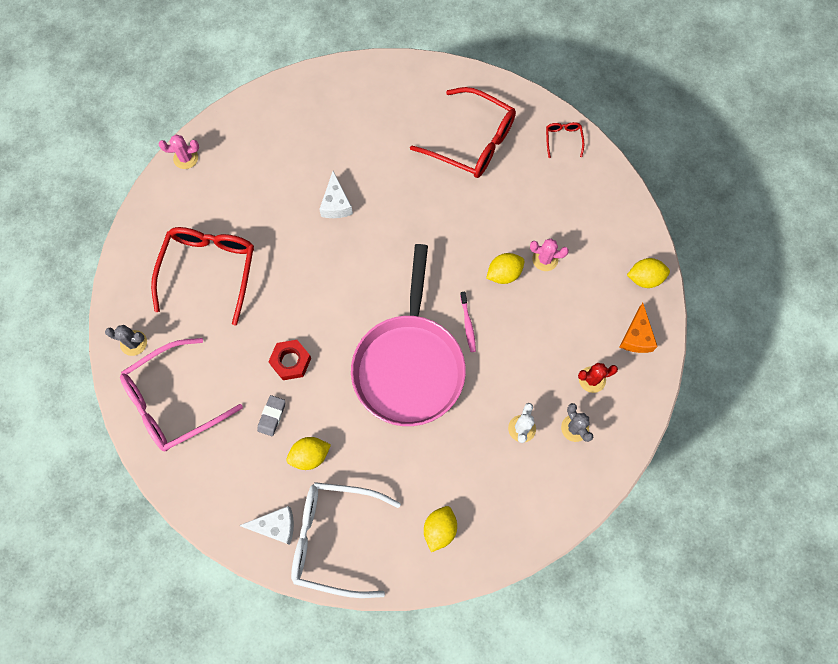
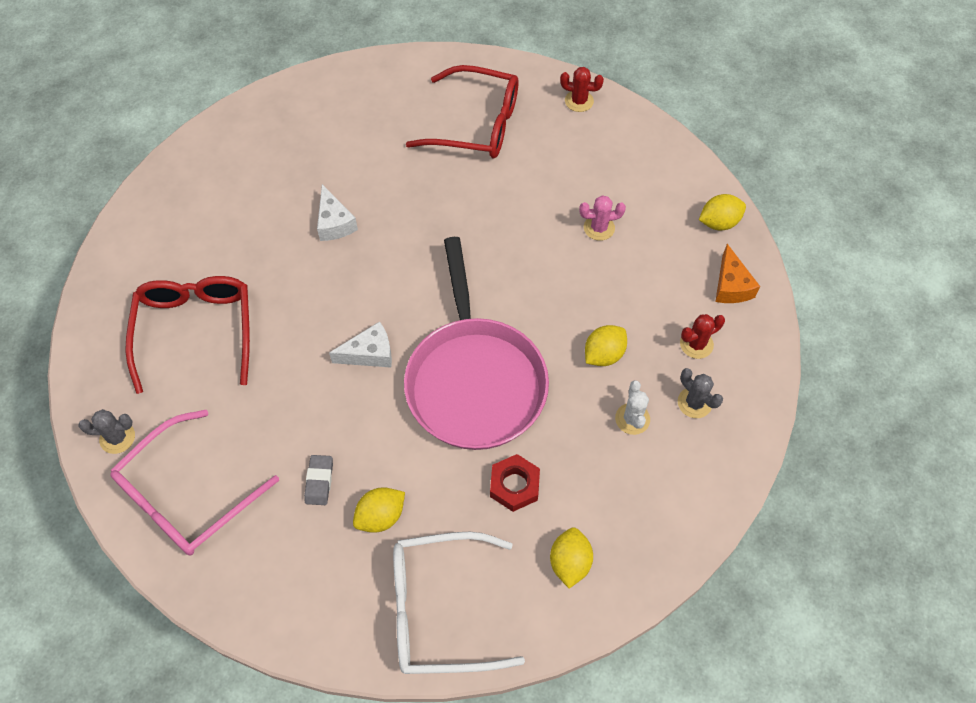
camera: 15 degrees left, 10 degrees down
pink cactus [159,135,199,169] -> none
white cheese [239,506,294,545] -> white cheese moved to [329,321,392,368]
red nut [268,340,311,380] -> red nut moved to [490,454,540,512]
pink toothbrush [460,292,476,352] -> none
yellow lemon [486,253,524,284] -> yellow lemon moved to [585,325,627,366]
red glasses [546,122,584,158] -> red cactus [560,67,604,112]

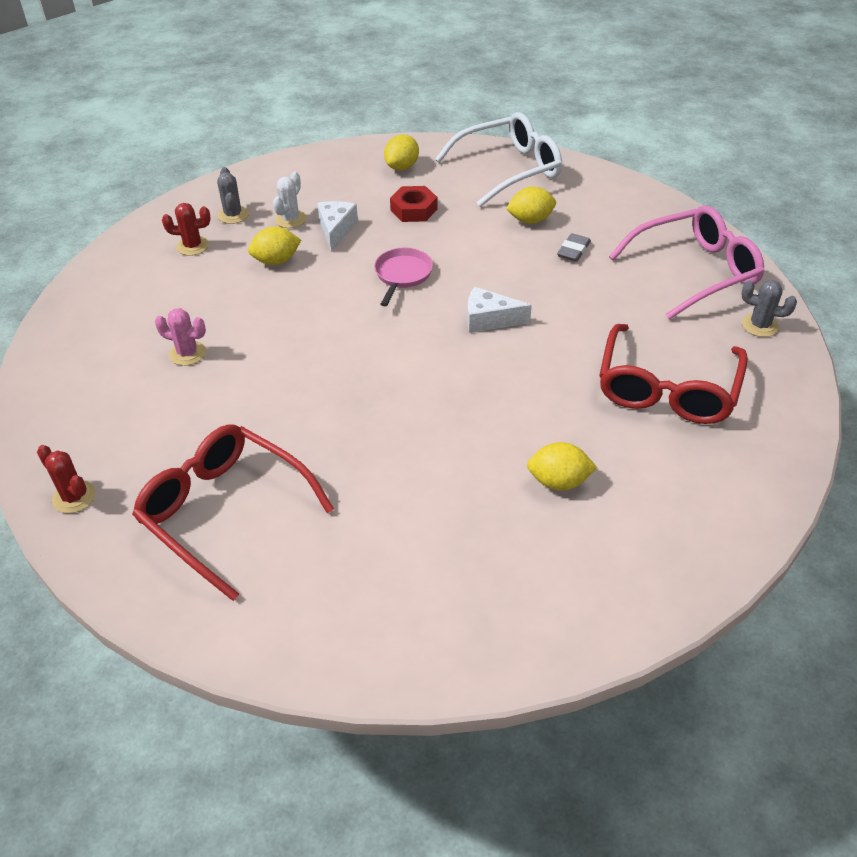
camera: 155 degrees left, 15 degrees down
white cheese [317,184,358,241] -> white cheese moved to [317,201,358,252]
white glasses [393,532,525,674] -> white glasses turned 45 degrees counterclockwise [435,112,562,207]
pink pan [404,237,549,450] -> pink pan [374,248,433,306], size x0.42
yellow lemon [699,194,746,231] -> yellow lemon moved to [527,442,597,491]
orange cheese [715,244,760,303] -> none

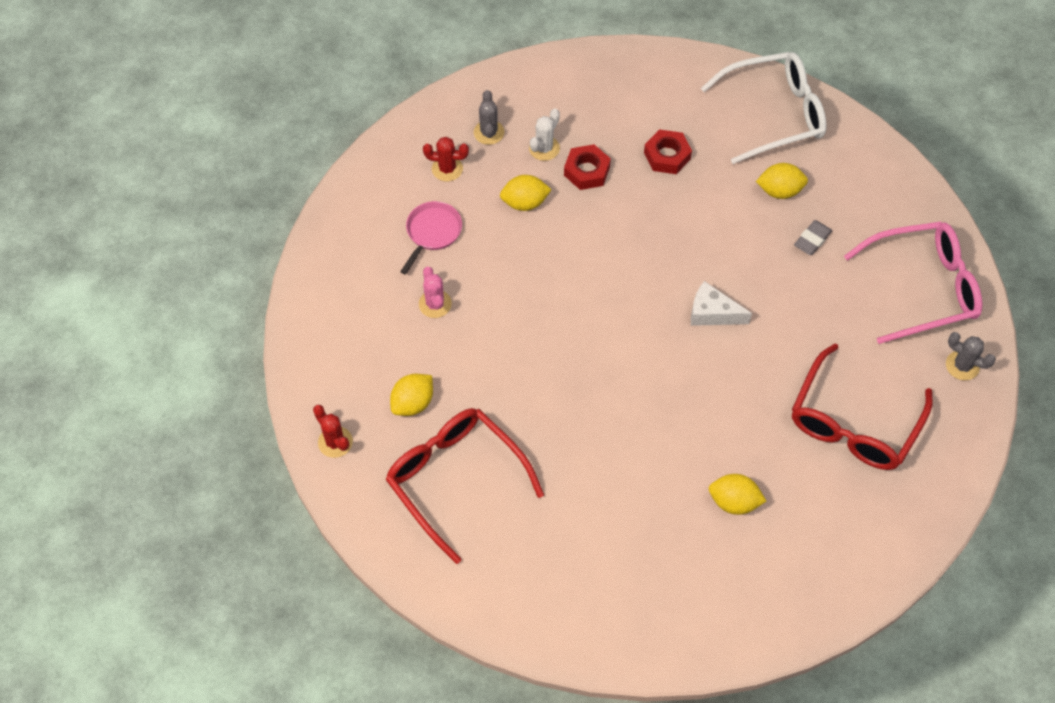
camera: 10 degrees right, 15 degrees up
pink cactus [155,308,206,366] -> pink cactus turned 45 degrees clockwise [419,267,452,318]
white cheese [317,201,358,252] -> red nut [564,144,611,190]
pink pan [374,248,433,306] -> pink pan moved to [400,201,462,275]
yellow lemon [384,134,419,170] -> yellow lemon moved to [390,374,433,416]

